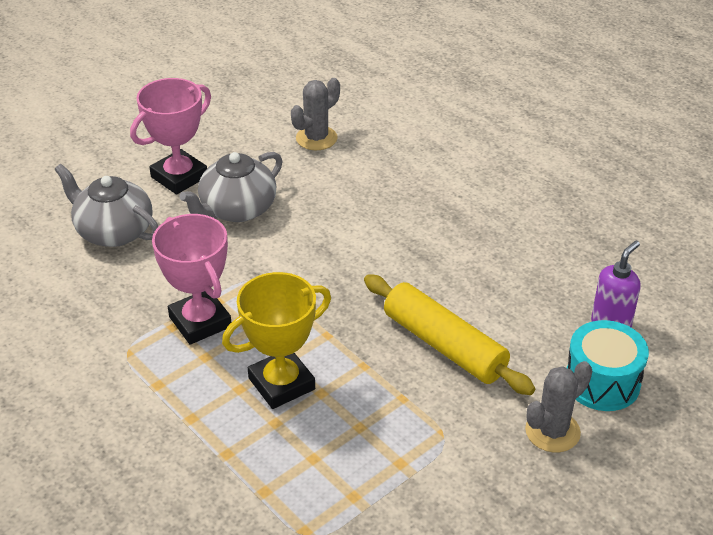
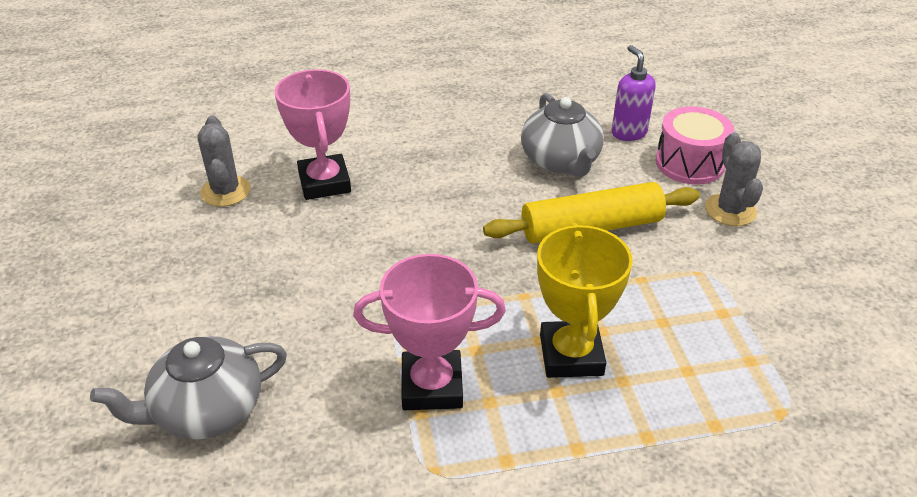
camera: 60 degrees left, 0 degrees up
pink trophy [130,78,211,195] -> pink trophy moved to [275,69,351,200]
grey teapot [179,152,283,222] -> grey teapot moved to [521,93,604,177]
turquoise drum [567,320,649,411] -> pink drum [656,106,734,185]

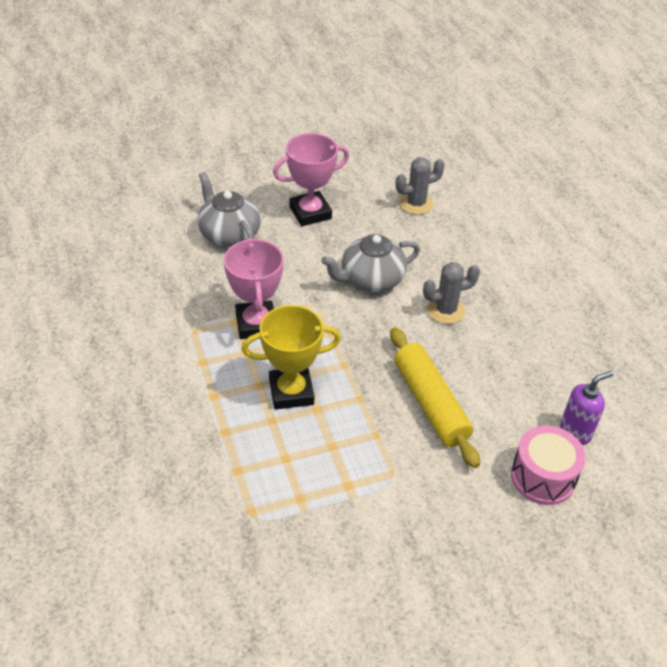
camera: 80 degrees right, 5 degrees up
pink trophy [275,69,351,200] -> pink trophy moved to [273,133,349,226]
grey teapot [521,93,604,177] -> grey teapot moved to [321,234,420,292]
grey cactus [705,133,763,226] -> grey cactus moved to [423,262,480,324]

